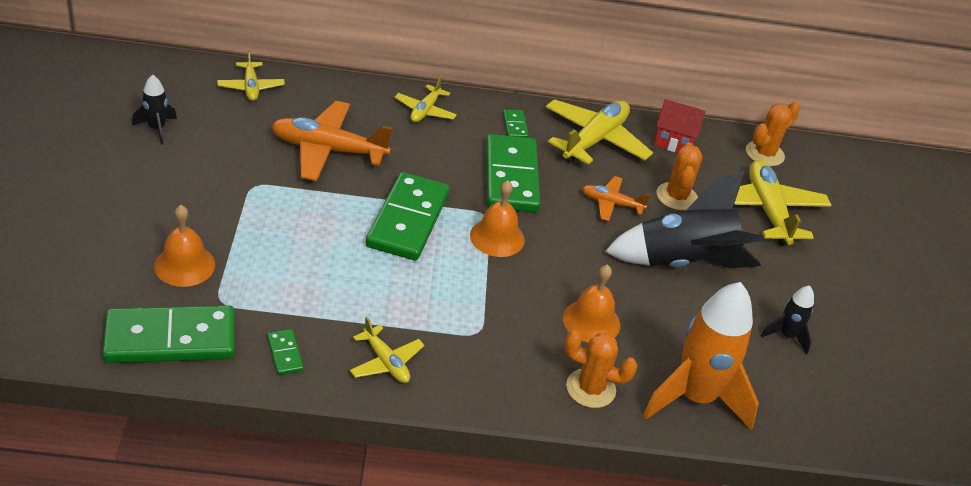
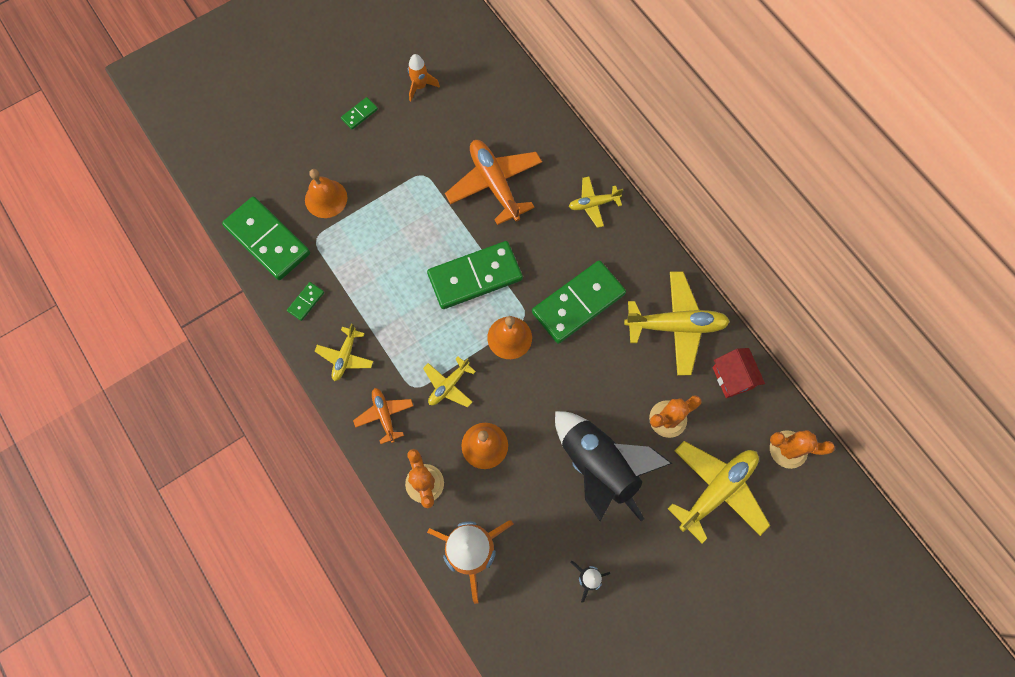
camera: 60 degrees right, 30 degrees up
black rocket [132,75,177,145] -> orange rocket [408,54,440,101]
yellow plane [217,50,285,101] -> yellow plane moved to [423,356,476,407]
green domino [503,109,529,138] -> green domino moved to [341,97,378,130]
orange plane [582,176,650,221] -> orange plane moved to [353,388,413,444]

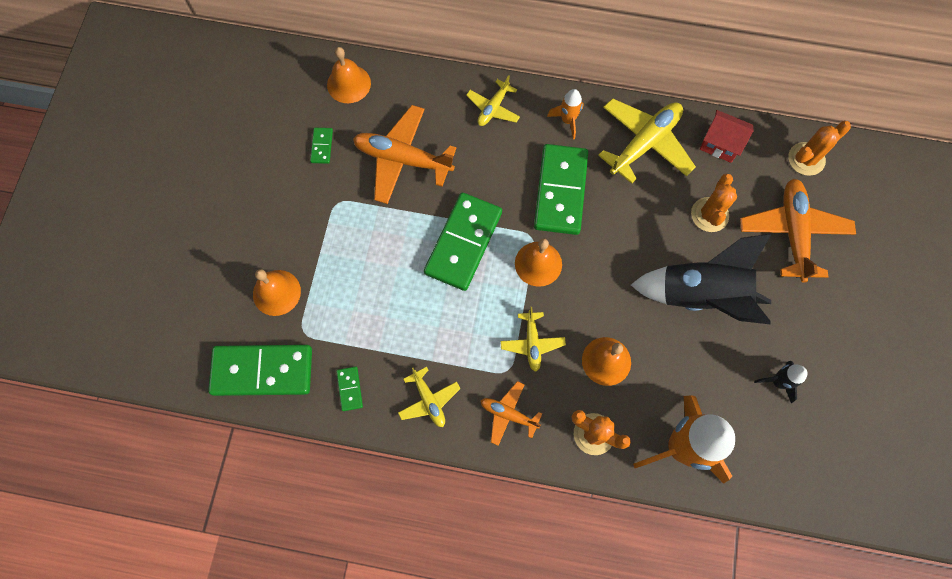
camera: 45 degrees left, 0 degrees up
green domino [341,97,378,130] -> green domino moved to [310,128,333,164]
orange rocket [408,54,440,101] -> orange rocket moved to [547,89,584,139]
yellow plane [668,441,770,544] -> orange plane [740,179,856,282]
none -> orange bell [327,47,371,103]

